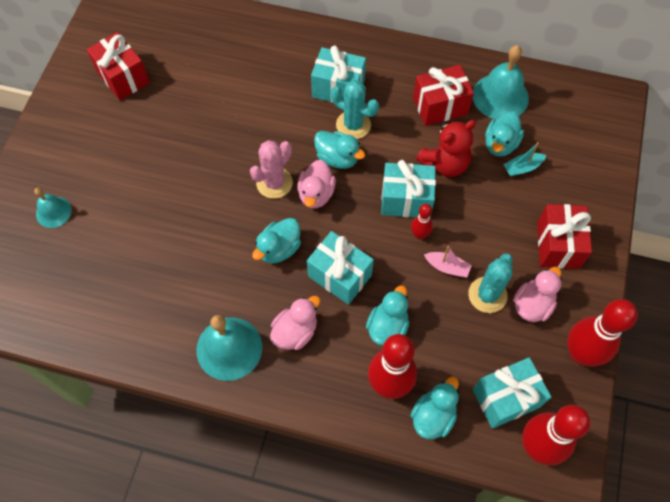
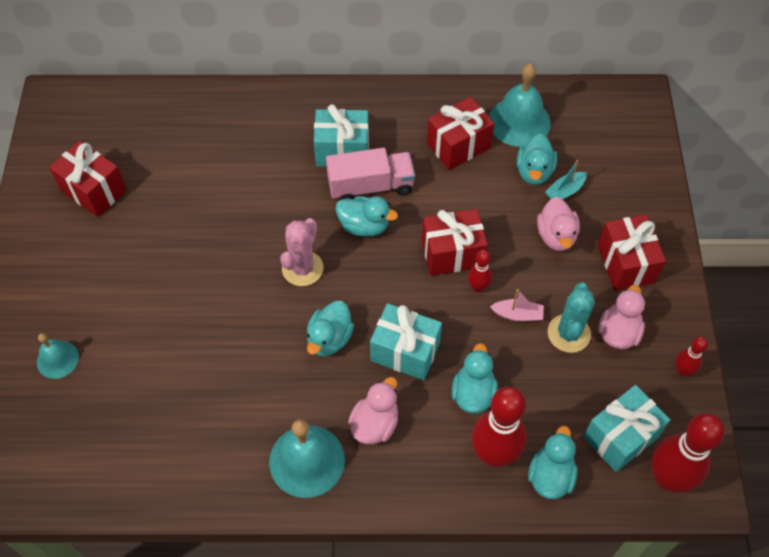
camera: 15 degrees left, 5 degrees down
pink duck [297,160,336,209] -> pink duck moved to [537,197,580,251]
turquoise cactus [331,80,379,139] -> pink truck [326,148,415,201]
turquoise gift [381,160,436,217] -> red gift [422,209,488,276]
red teddy bear [416,120,476,177] -> none
red bowling pin [567,299,638,367] -> red bowling pin [675,336,708,377], size x0.49

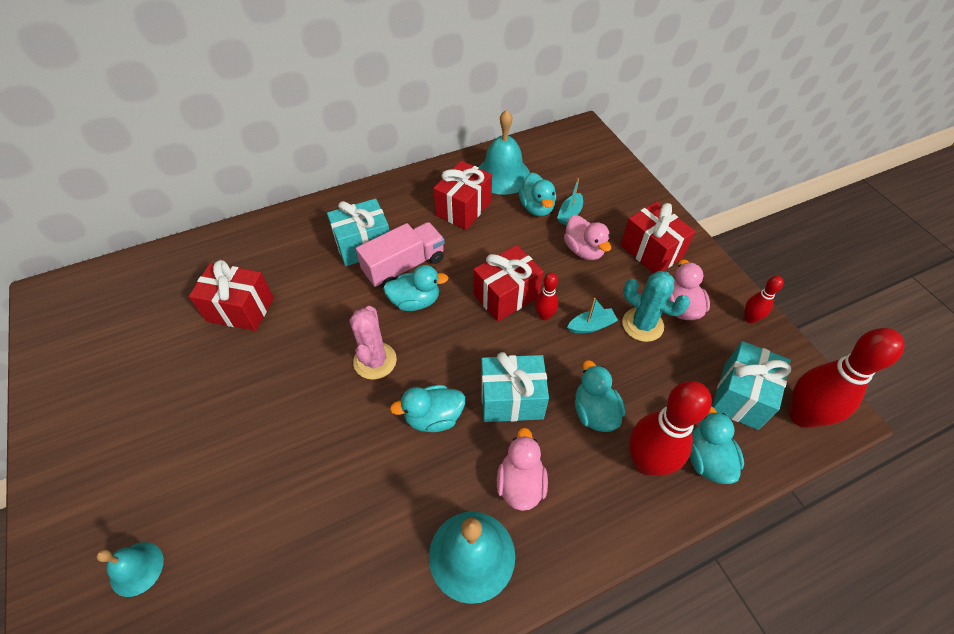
camera: 25 degrees left, 5 degrees down
red gift [49,141,127,217] -> red gift moved to [189,260,274,331]
turquoise duck [307,301,354,356] -> turquoise duck turned 75 degrees clockwise [390,385,465,432]
pink boat [490,289,544,321] -> turquoise boat [567,298,618,333]
turquoise cactus [548,282,595,353] -> turquoise cactus turned 45 degrees counterclockwise [622,271,690,342]

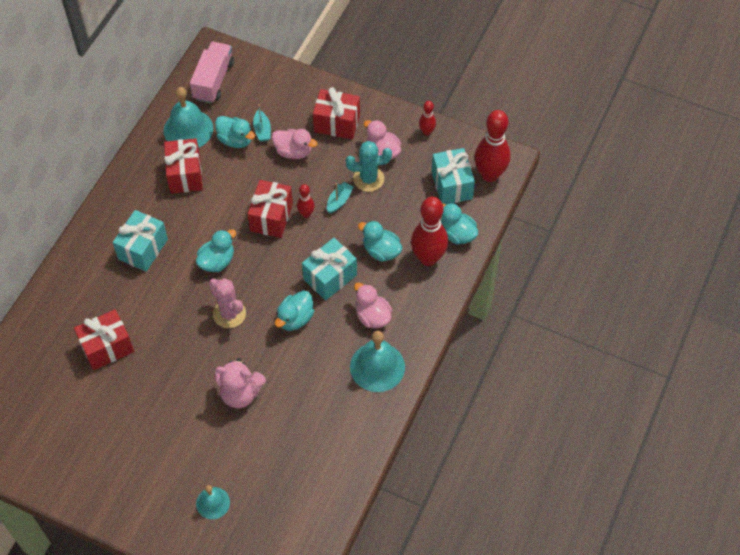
camera: 40 degrees left, 5 degrees up
pink truck [356,222,445,288] -> pink truck moved to [190,42,234,103]
none -> pink teddy bear [215,358,266,408]

